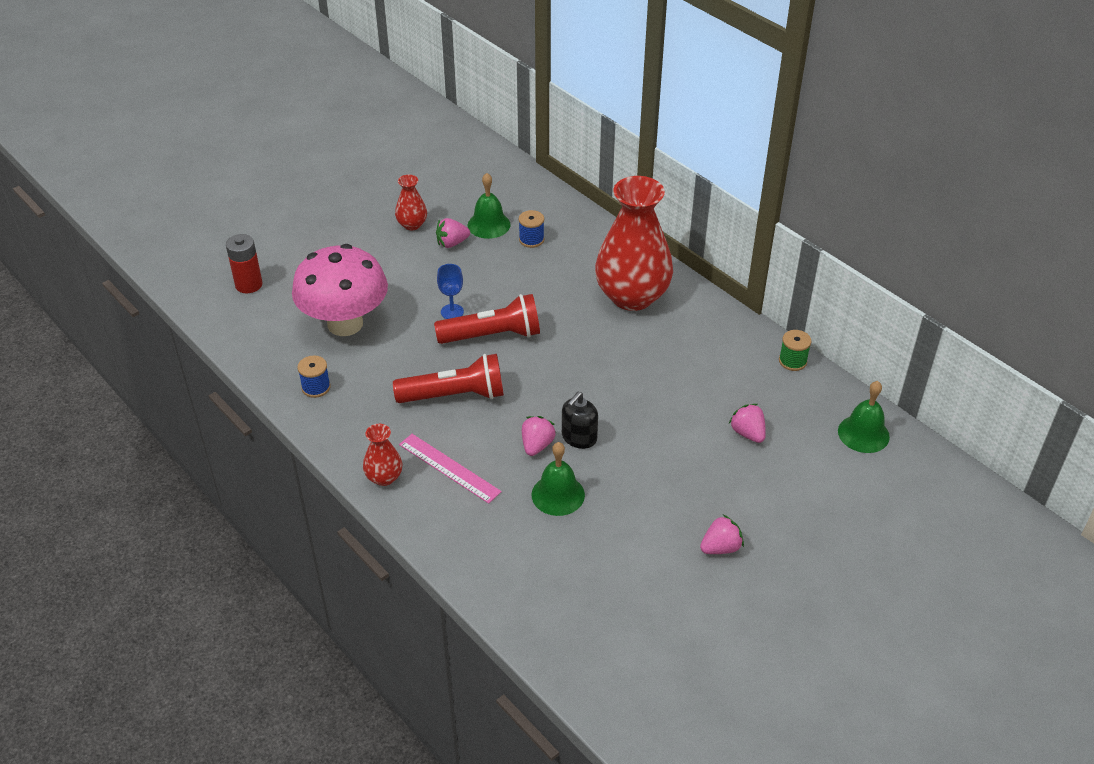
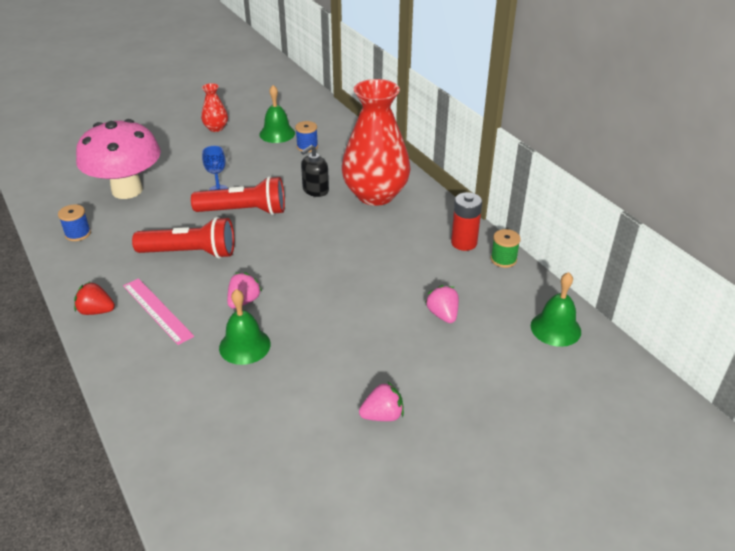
camera: 10 degrees right, 5 degrees down
red battery [226,234,263,293] -> red battery moved to [451,192,482,251]
red vase [363,424,402,486] -> red strawberry [74,282,115,315]
pink strawberry [436,218,470,248] -> none
black soap dispenser [562,392,598,449] -> black soap dispenser moved to [301,145,329,197]

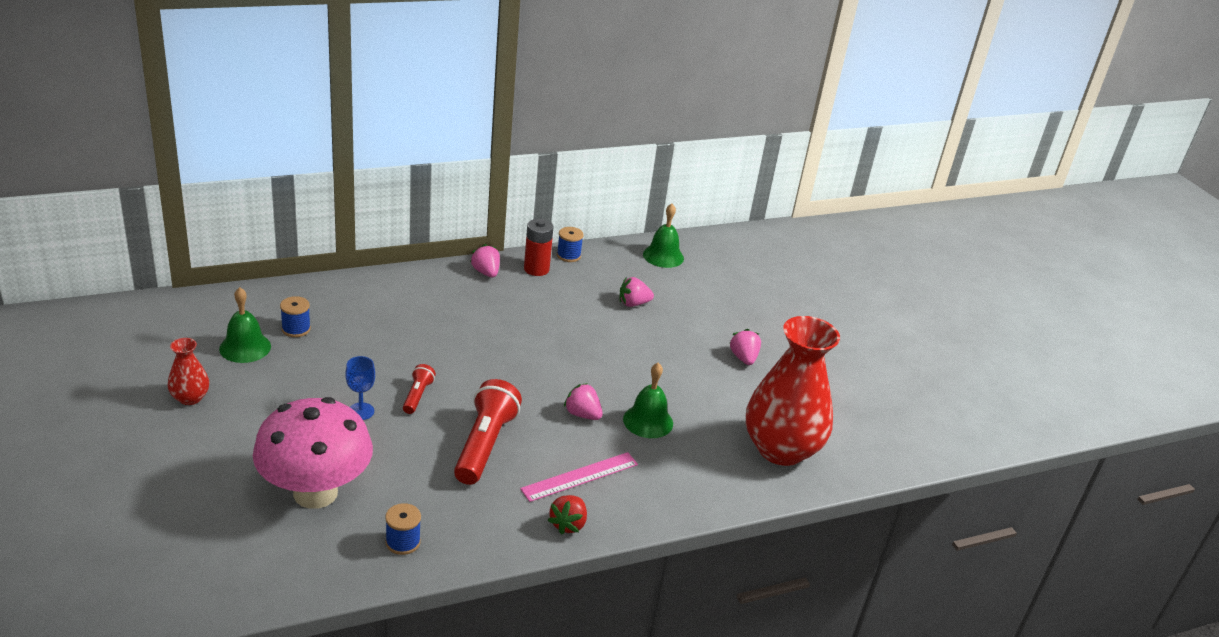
camera: 85 degrees left, 5 degrees down
red flashlight [191,176,285,215] -> red flashlight [403,364,436,414], size x0.51
black soap dispenser [301,145,329,197] -> none
red vase [342,79,411,206] -> red vase moved to [746,316,840,466]
green spool [491,229,521,268] -> blue spool [557,227,584,262]
none -> pink strawberry [470,244,500,277]

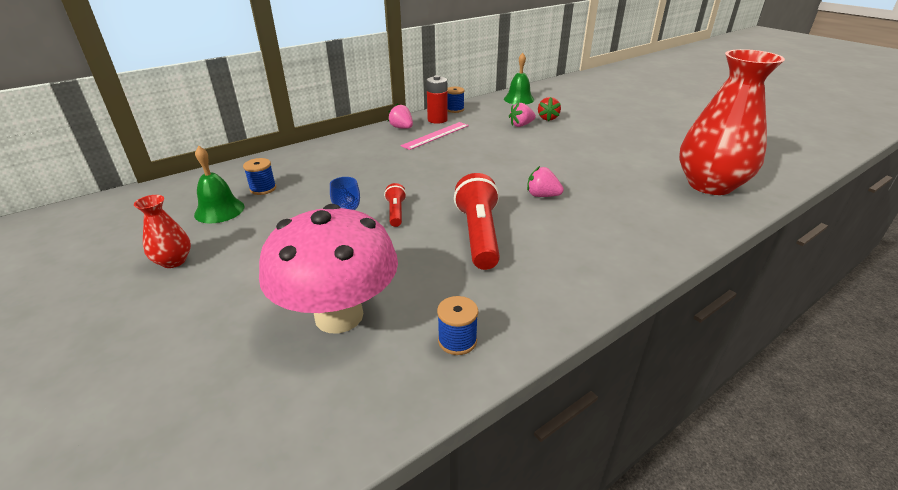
camera: 10 degrees left, 0 degrees up
pink ruler [520,452,638,502] -> pink ruler moved to [400,122,469,150]
red strawberry [548,495,587,535] -> red strawberry moved to [538,97,561,121]
green bell [623,363,673,438] -> none
pink strawberry [729,329,761,365] -> none

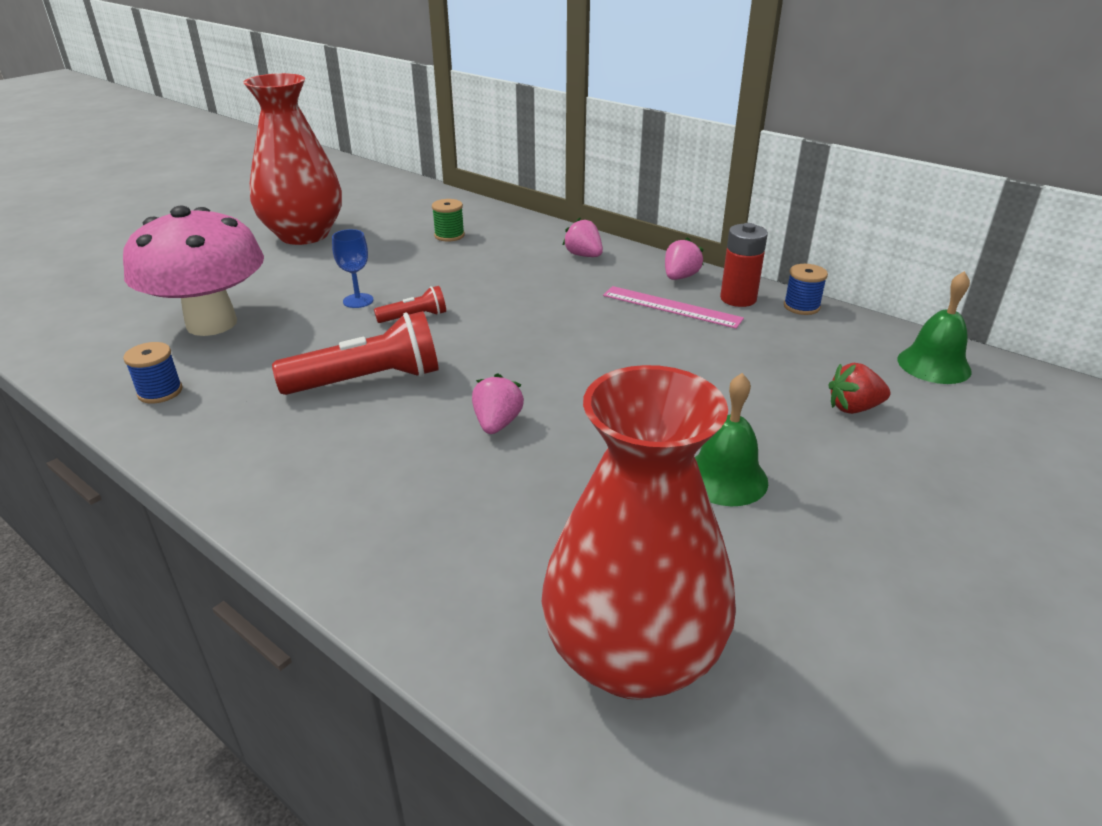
camera: 75 degrees right, 0 degrees up
red vase [134,195,191,268] -> red vase [243,73,342,245], size x2.26
green bell [194,146,245,223] -> green bell moved to [695,373,768,506]
blue spool [243,158,276,195] -> green spool [432,199,465,242]
pink strawberry [509,103,536,127] -> pink strawberry moved to [563,218,603,257]

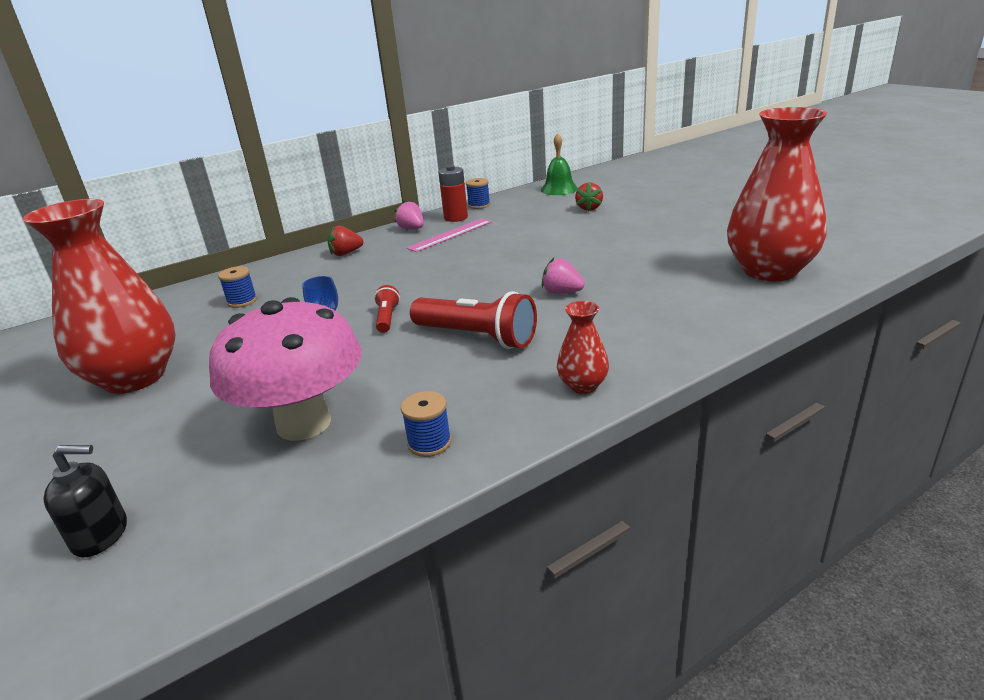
camera: 70 degrees left, 5 degrees down
red flashlight [272,311,439,395] -> red flashlight turned 120 degrees clockwise [410,291,537,349]
green spool [432,199,465,242] -> blue spool [218,266,257,308]
pink strawberry [563,218,603,257] -> red strawberry [327,225,363,256]
green bell [695,373,768,506] -> none
none -> black soap dispenser [44,445,127,557]
none -> red vase [557,301,609,394]

